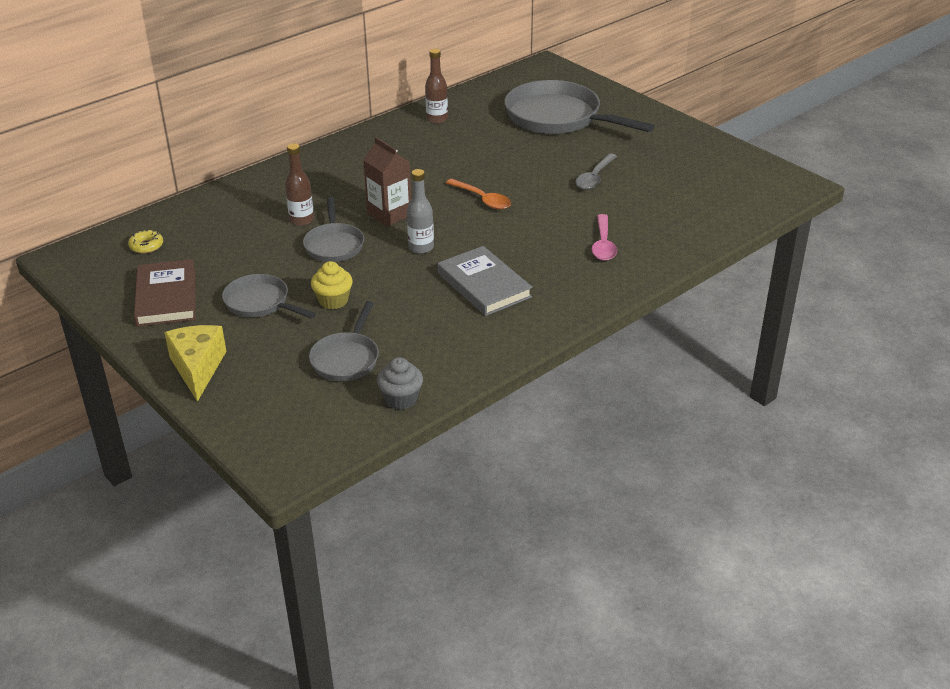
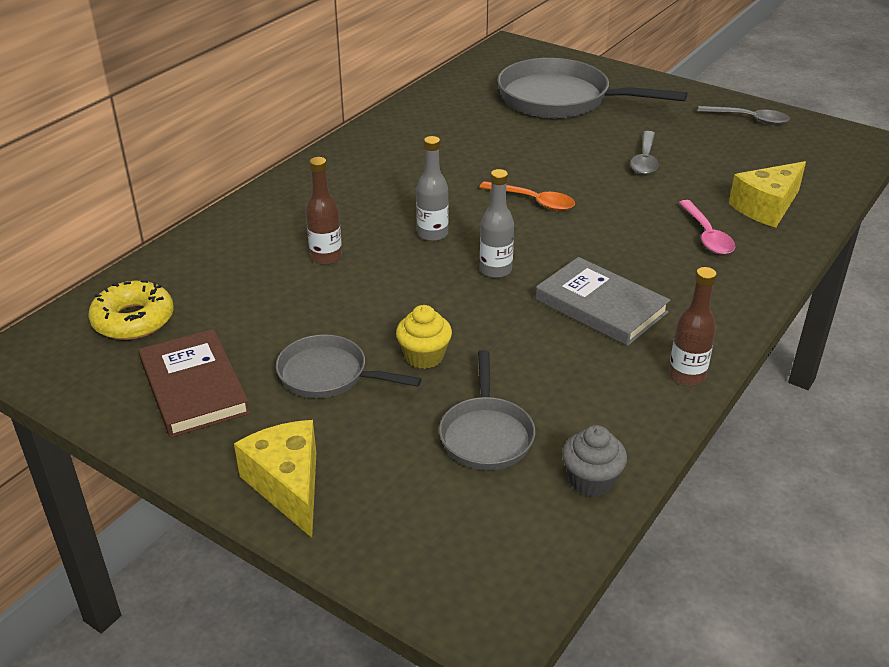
camera: 15 degrees left, 0 degrees up
yellow donut [128,230,163,254] -> yellow donut [88,280,173,340], size x1.76
grey pan [303,197,364,262] -> none
brown carton [363,137,411,226] -> grey bottle [417,136,449,241]
brown bottle [425,49,448,124] -> brown bottle moved to [669,267,717,386]
none -> grey spoon [697,106,790,125]
none -> yellow cheese [729,161,806,228]

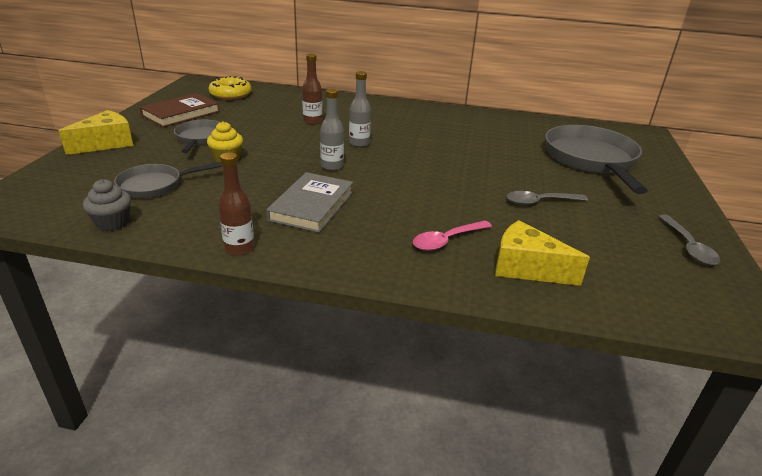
camera: 65 degrees right, 5 degrees down
orange spoon [479,181,575,211] -> none

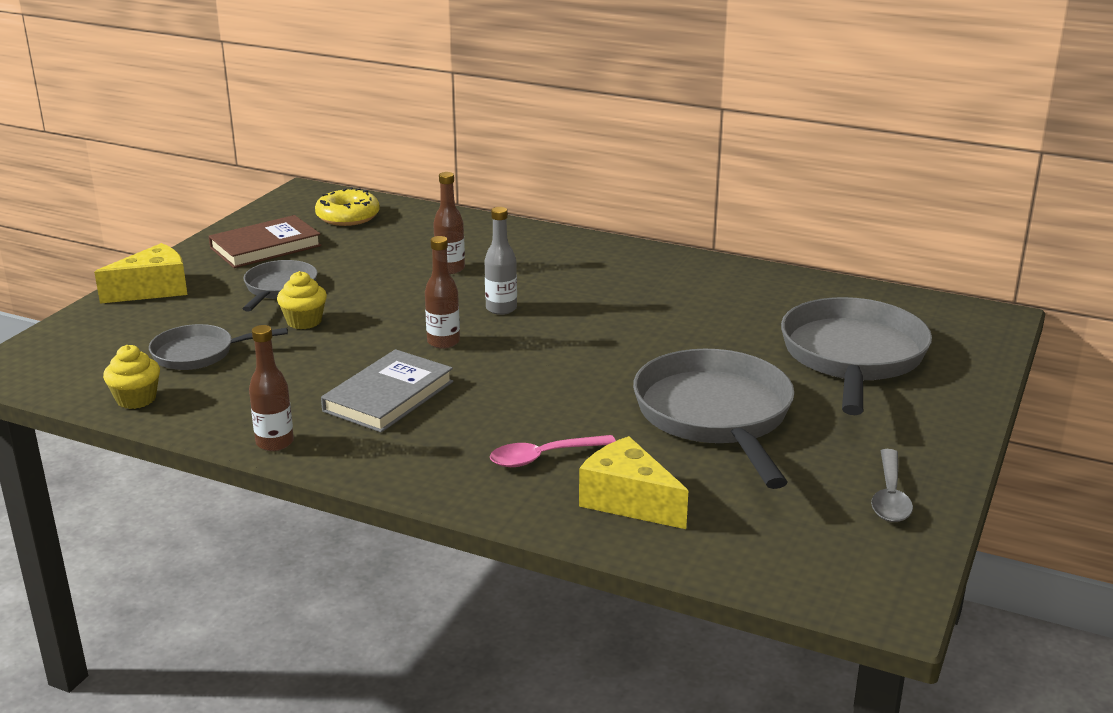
camera: 15 degrees right, 5 degrees down
grey cupcake [83,179,131,231] -> yellow cupcake [103,345,160,409]
grey bottle [320,88,344,171] -> brown bottle [425,236,460,349]
grey spoon [507,191,588,205] -> grey pan [633,349,794,489]

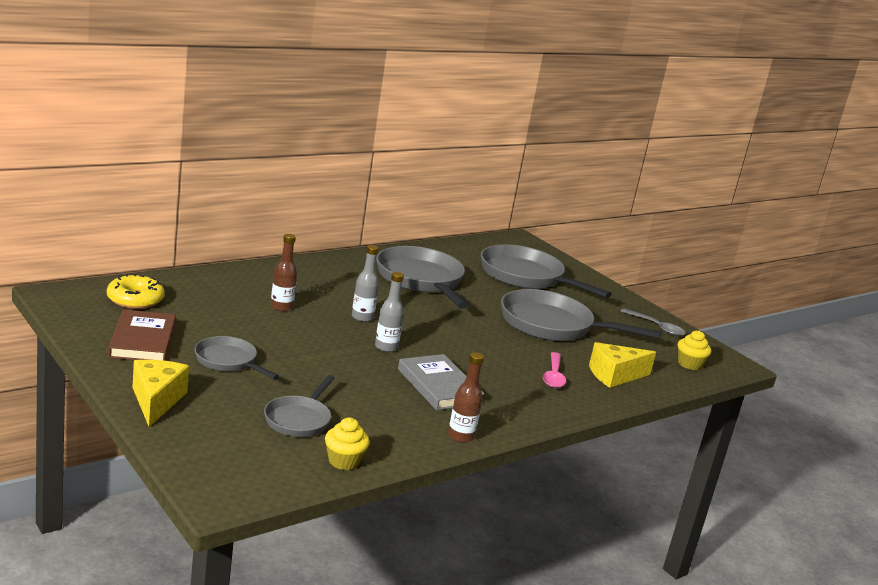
camera: 65 degrees left, 5 degrees down
yellow cupcake [277,271,327,329] -> yellow cupcake moved to [678,330,711,370]
brown bottle [425,236,460,349] -> grey bottle [375,272,404,352]
none -> grey pan [376,246,469,309]

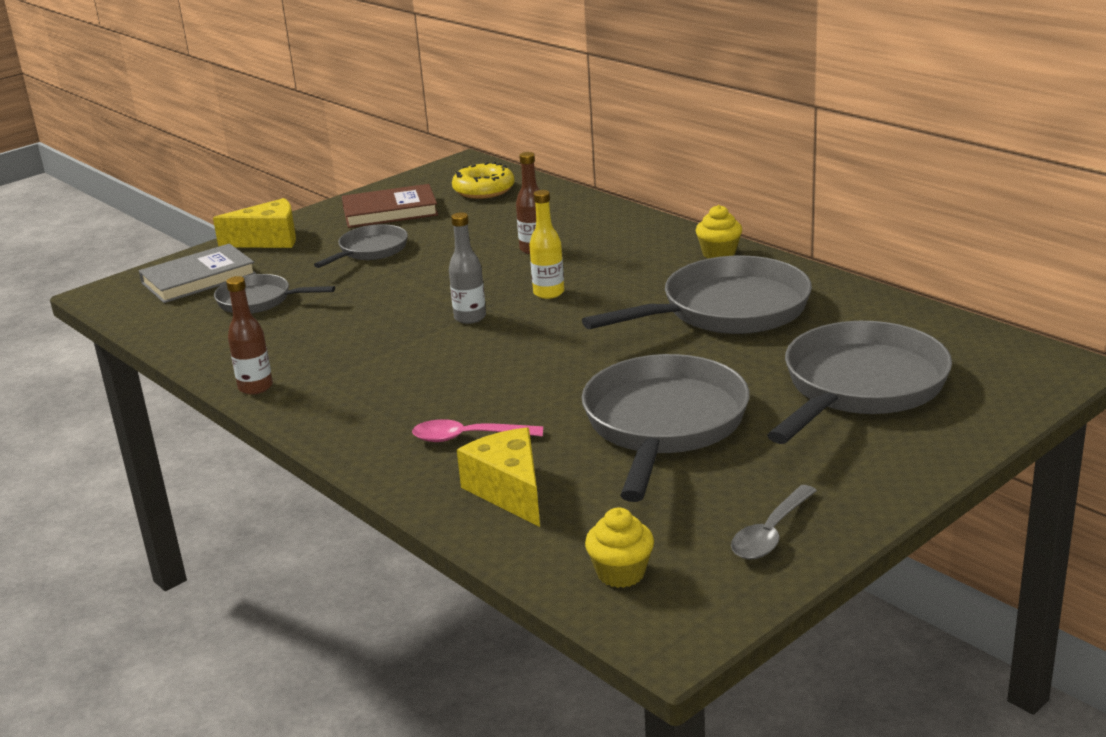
camera: 90 degrees right, 5 degrees up
yellow cupcake [325,418,370,470] -> yellow cupcake moved to [696,205,742,258]
grey bottle [352,245,379,322] -> yellow bottle [529,190,564,299]
grey book [398,354,484,410] -> grey book moved to [139,244,256,303]

